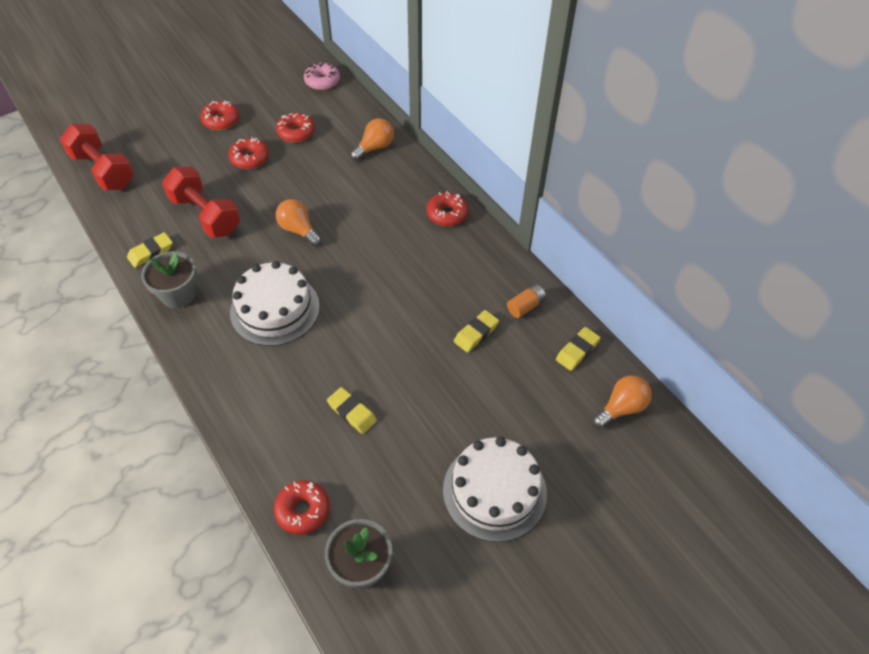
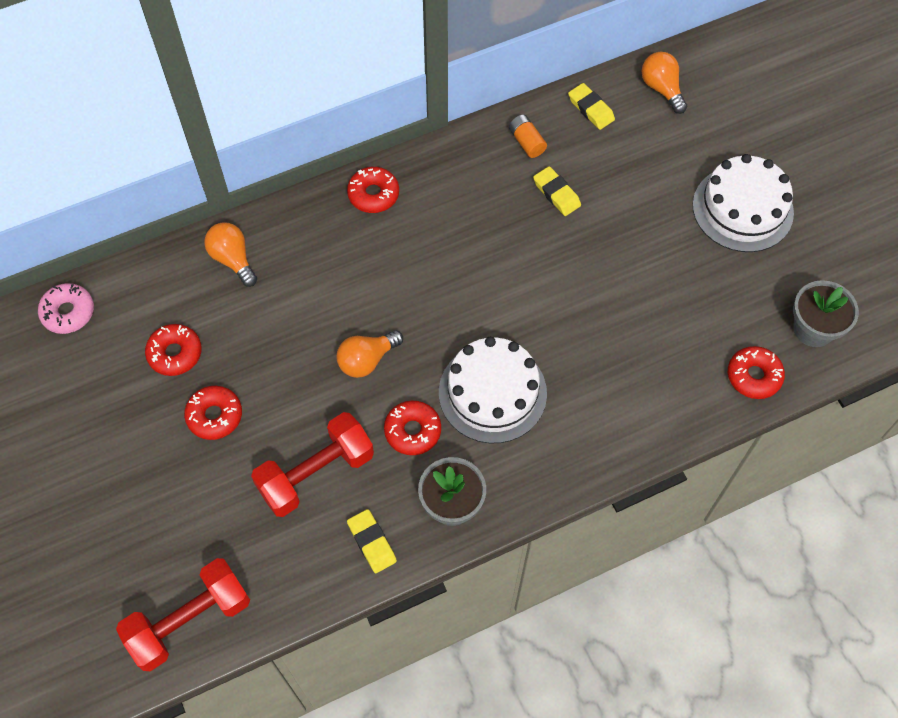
camera: 80 degrees left, 10 degrees up
red donut [200,100,239,130] -> red donut moved to [384,401,441,455]
yellow eraser [327,387,377,434] -> none

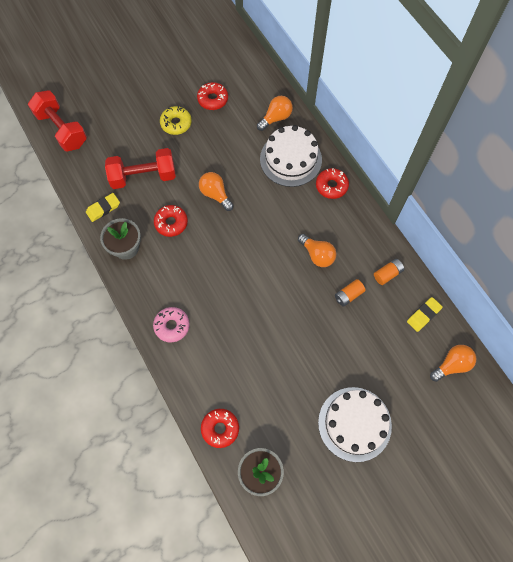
camera: 85 degrees right, 5 degrees up
pink donut [38,283,94,334] -> pink donut moved to [153,307,190,342]
red donut [184,386,242,440] -> yellow donut [160,106,192,135]
red dumbbell [251,412,374,517] -> red dumbbell turned 60 degrees counterclockwise [105,148,176,189]
white cake [439,337,547,443] -> white cake moved to [260,125,322,187]
yellow eraser [533,166,581,216] -> orange battery [335,279,366,307]
none -> orange light bulb [298,234,336,267]

